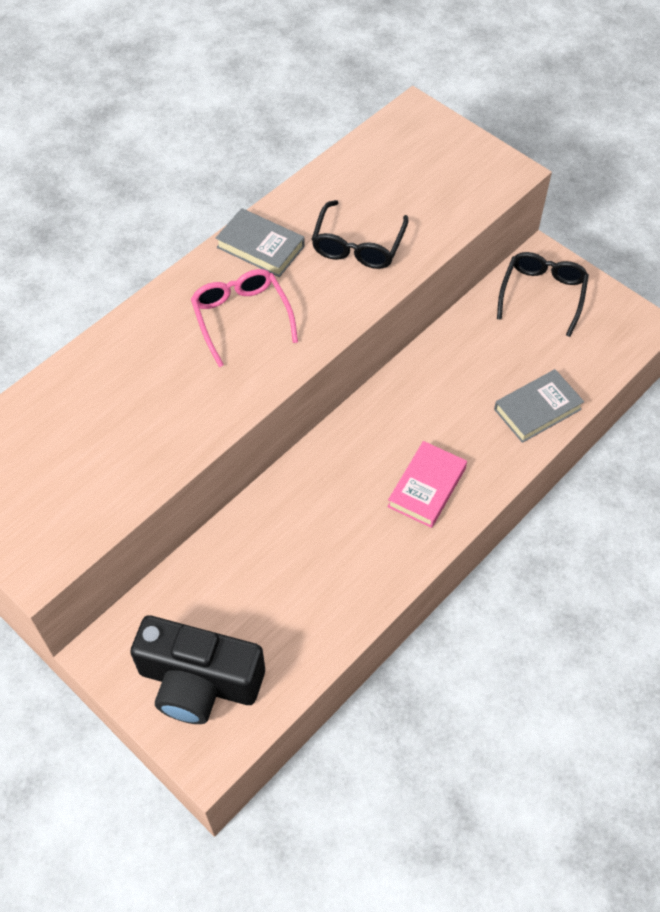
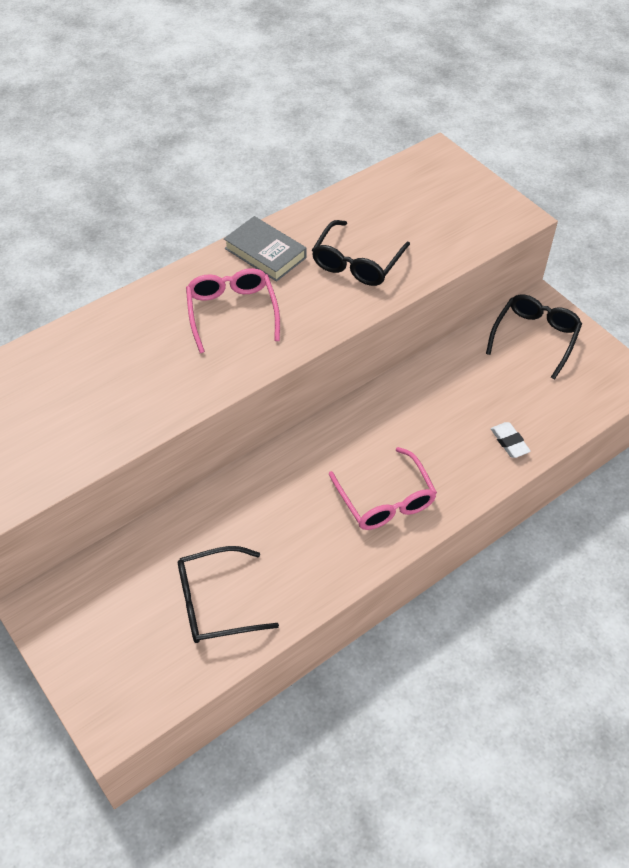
camera: 10 degrees right, 5 degrees down
black camera [130,615,265,724] -> none
pink book [387,441,467,528] -> pink glasses [329,447,437,530]
grey book [494,369,584,443] -> white eraser [490,422,531,458]
none -> black glasses [178,546,279,643]

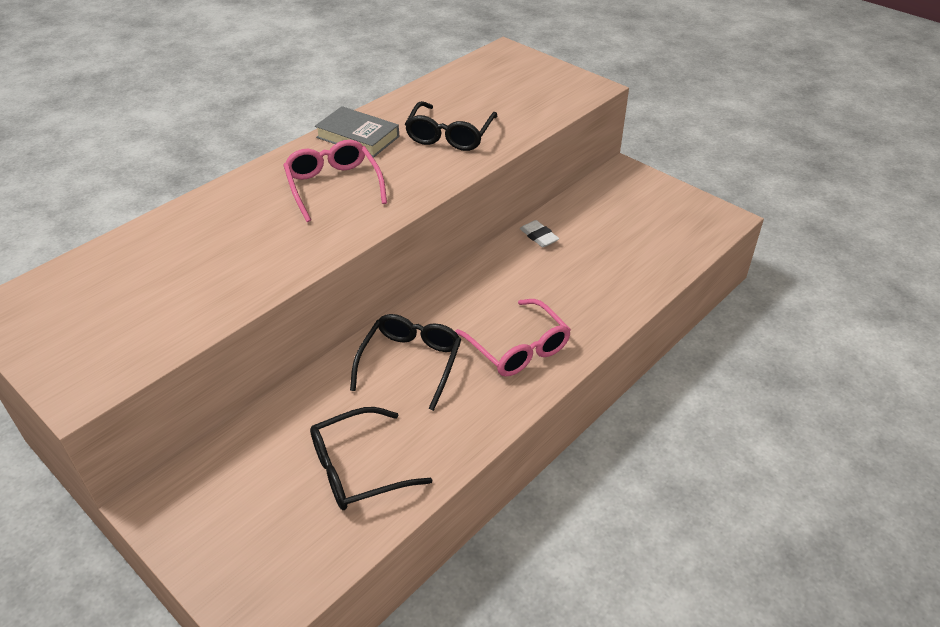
camera: 10 degrees left, 10 degrees down
black glasses [486,295,582,380] -> black glasses moved to [350,314,462,411]
white eraser [490,422,531,458] -> white eraser moved to [520,220,559,247]

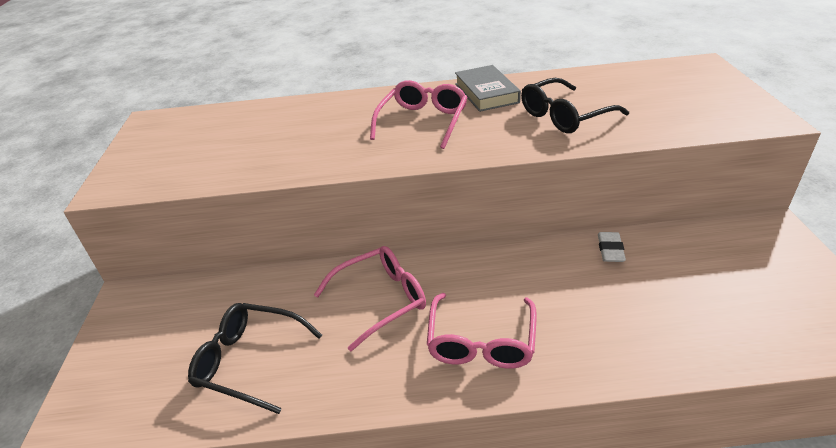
camera: 45 degrees right, 5 degrees down
black glasses [350,314,462,411] -> pink glasses [314,246,426,352]

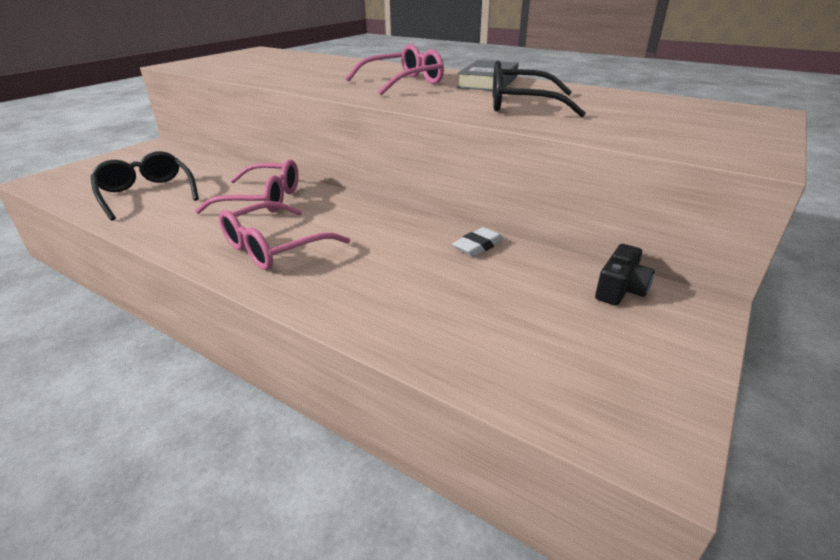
camera: 35 degrees right, 5 degrees down
none -> black camera [595,244,655,306]

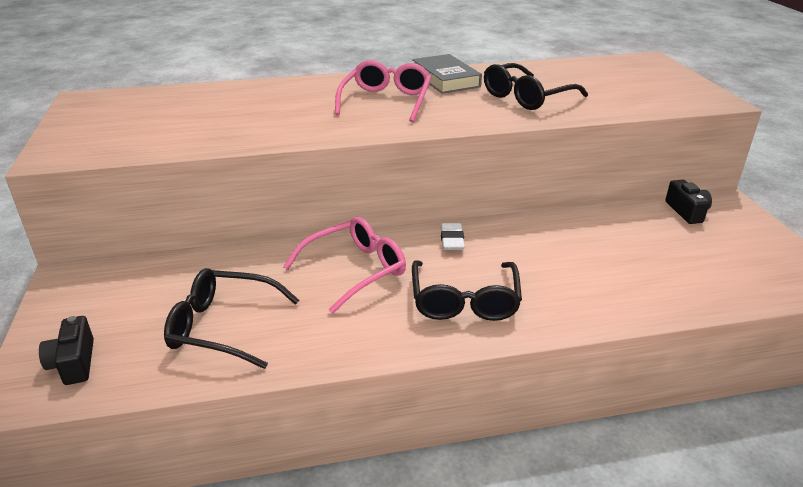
camera: 45 degrees left, 0 degrees up
pink glasses [219,201,350,270] -> black glasses [412,260,522,321]
white eraser [452,227,504,257] -> white eraser moved to [441,223,465,250]
none -> black camera [39,316,94,385]

